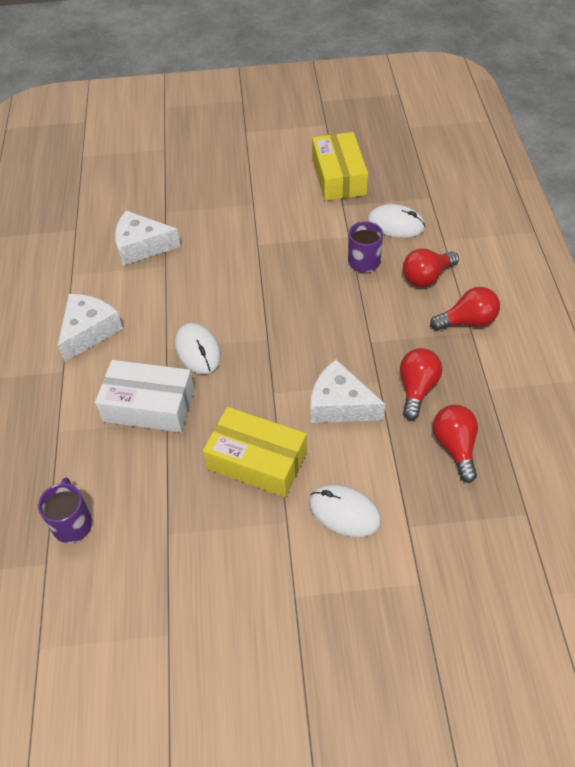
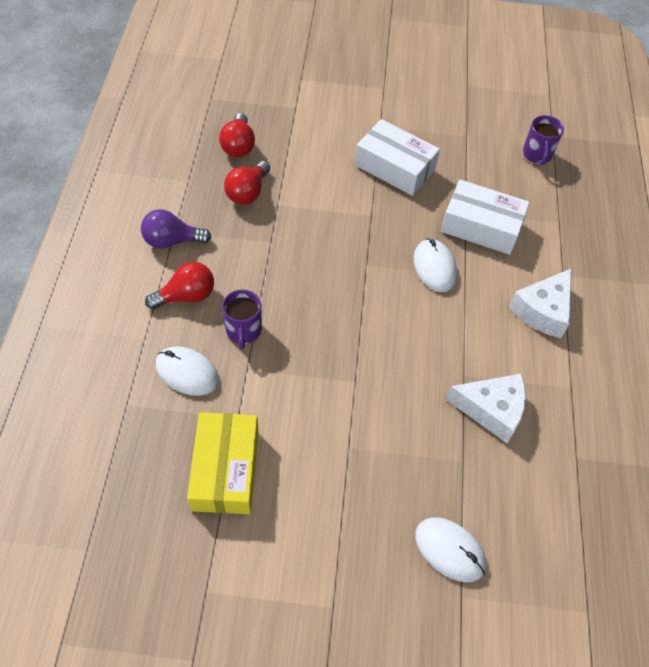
camera: 175 degrees left, 5 degrees up
yellow box [203,407,307,497] -> white box [355,119,440,196]
white mouse [309,485,381,537] -> white mouse moved to [415,518,486,582]
white cheese [310,360,385,423] -> none
red light bulb [430,287,500,331] -> purple light bulb [141,209,212,249]

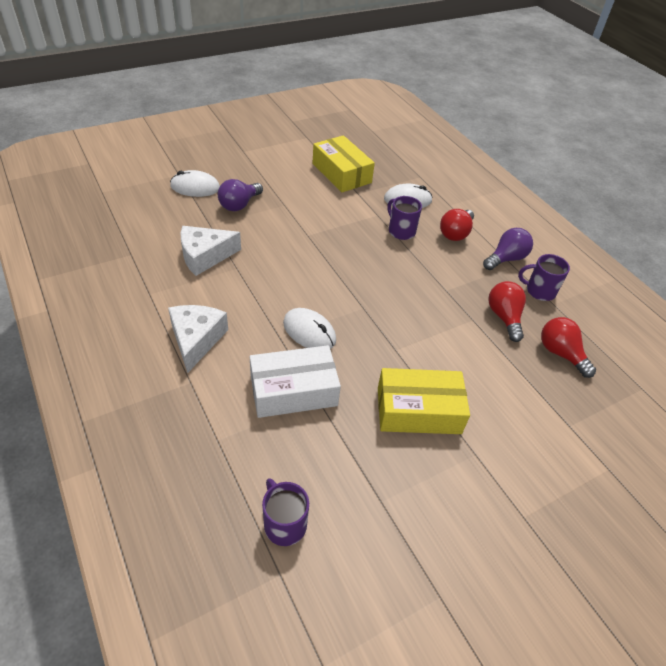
camera: 145 degrees right, 10 degrees down
white box [355,119,440,196] -> yellow box [378,368,470,434]
none -> purple light bulb [218,179,263,211]
none -> purple mug [518,254,570,301]

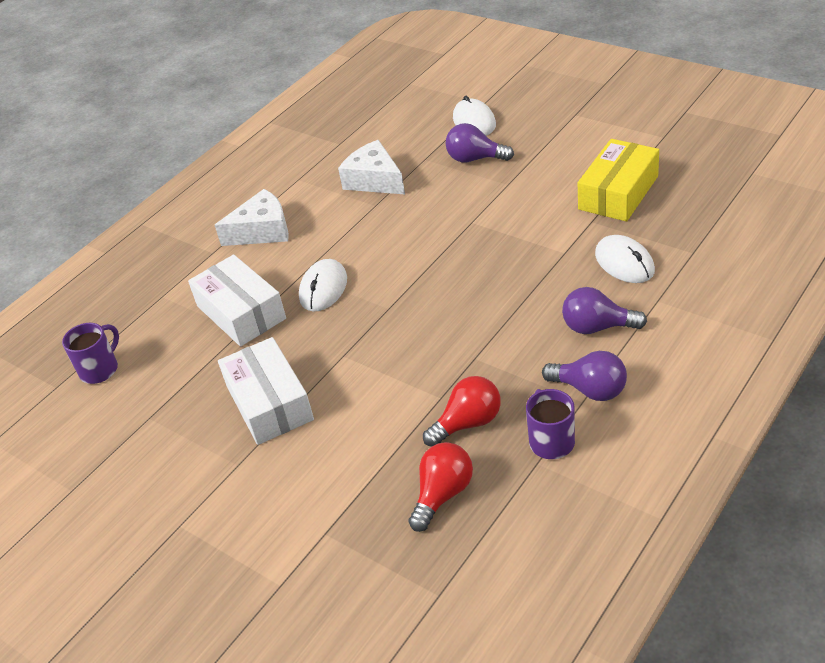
camera: 75 degrees right, 5 degrees down
yellow box [378,368,470,434] -> white box [218,337,314,445]
purple mug [387,196,422,240] -> none
red light bulb [440,209,474,241] -> purple light bulb [562,287,647,334]

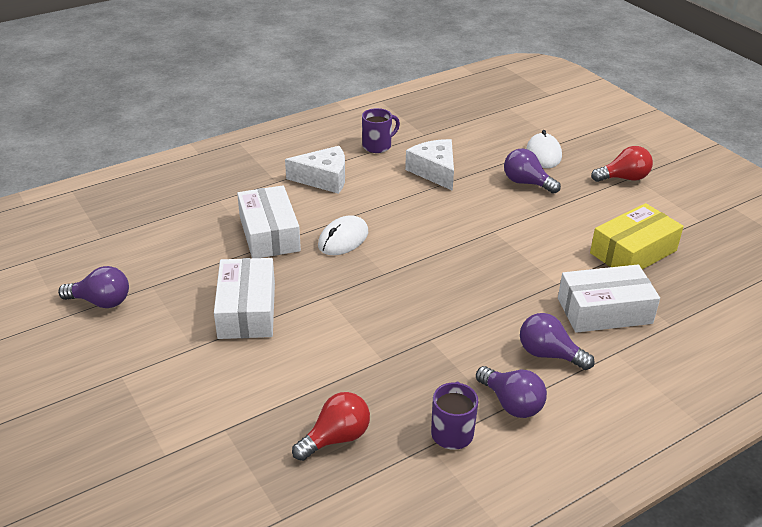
camera: 15 degrees right, 5 degrees down
purple mug [62,323,119,384] -> purple mug moved to [362,108,400,153]
red light bulb [423,376,501,447] -> red light bulb moved to [591,146,653,182]
white mouse [595,235,655,283] -> white box [558,265,660,333]
none -> purple light bulb [58,266,129,308]

